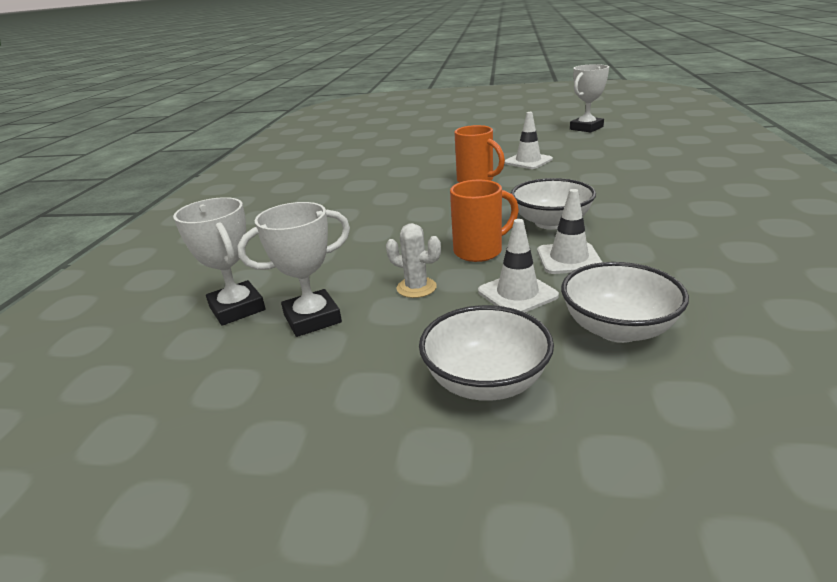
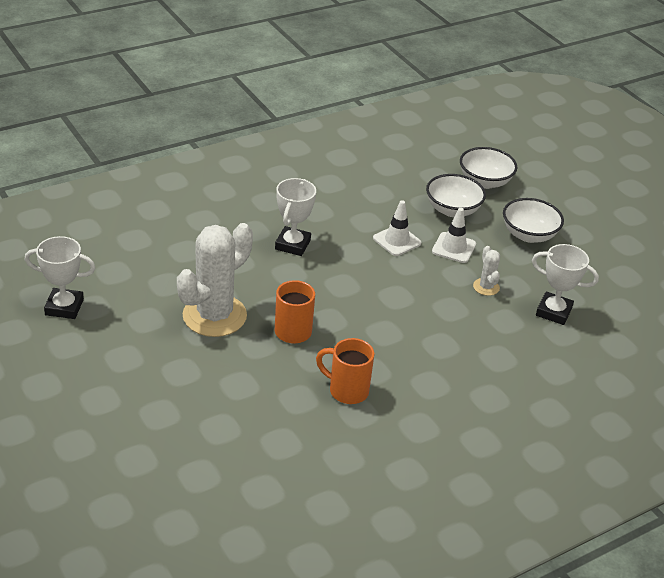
camera: 135 degrees left, 10 degrees up
white trophy [173,197,266,326] -> white trophy moved to [275,178,316,256]
orange mug [450,180,519,262] -> orange mug moved to [316,338,374,404]
white traffic cone [504,112,553,169] -> white cactus [177,223,253,337]
white bowl [511,178,596,230] -> white bowl moved to [460,147,517,189]

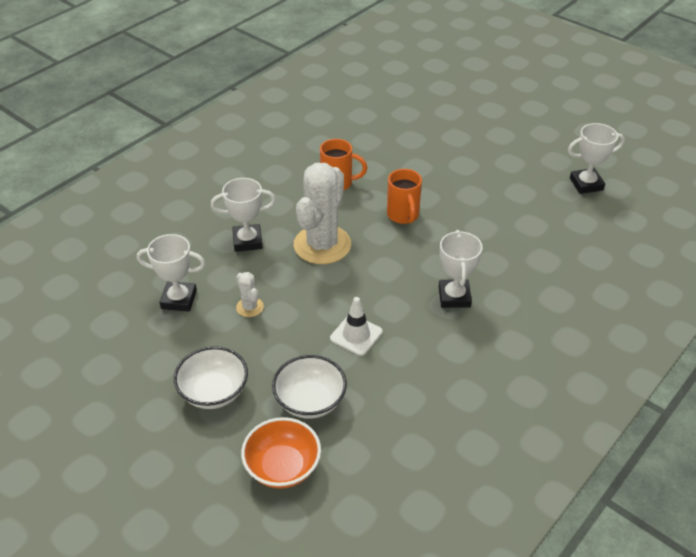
camera: 165 degrees right, 5 degrees up
white cactus [177,223,253,337] -> white cactus moved to [294,163,351,264]
white traffic cone [432,208,476,263] -> none
white bowl [460,147,517,189] -> orange bowl [241,417,321,489]
none -> white trophy [211,178,276,252]

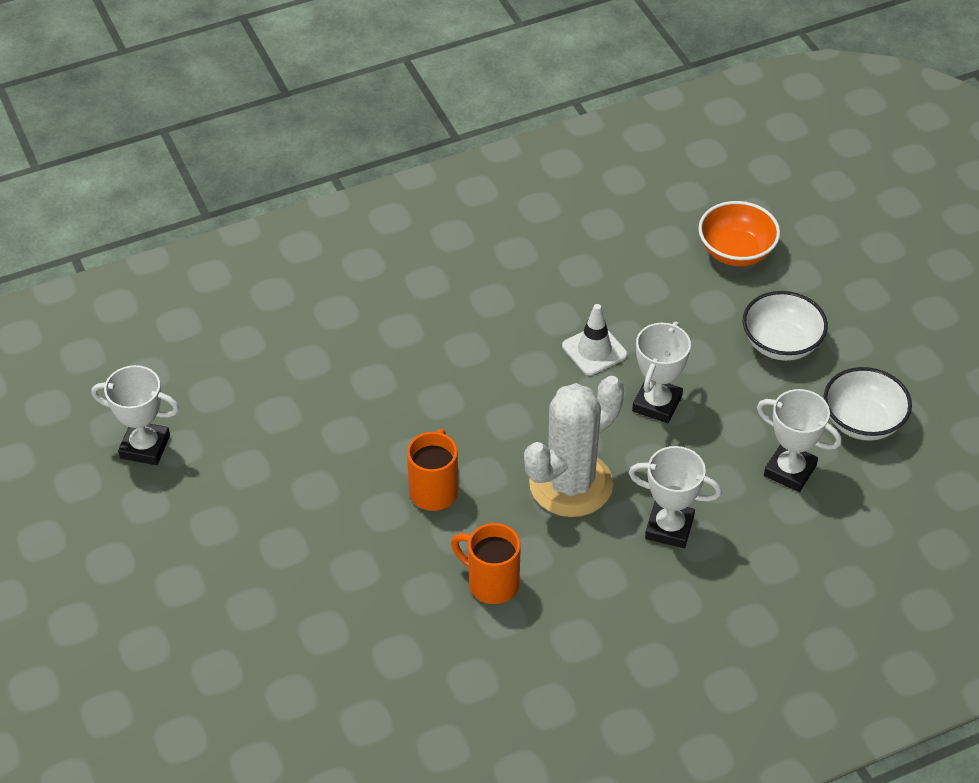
camera: 155 degrees left, 5 degrees up
white cactus [236,272,264,317] -> none
white bowl [272,355,347,419] -> white bowl moved to [824,367,912,441]
white trophy [439,230,483,308] -> white trophy moved to [632,322,691,423]

